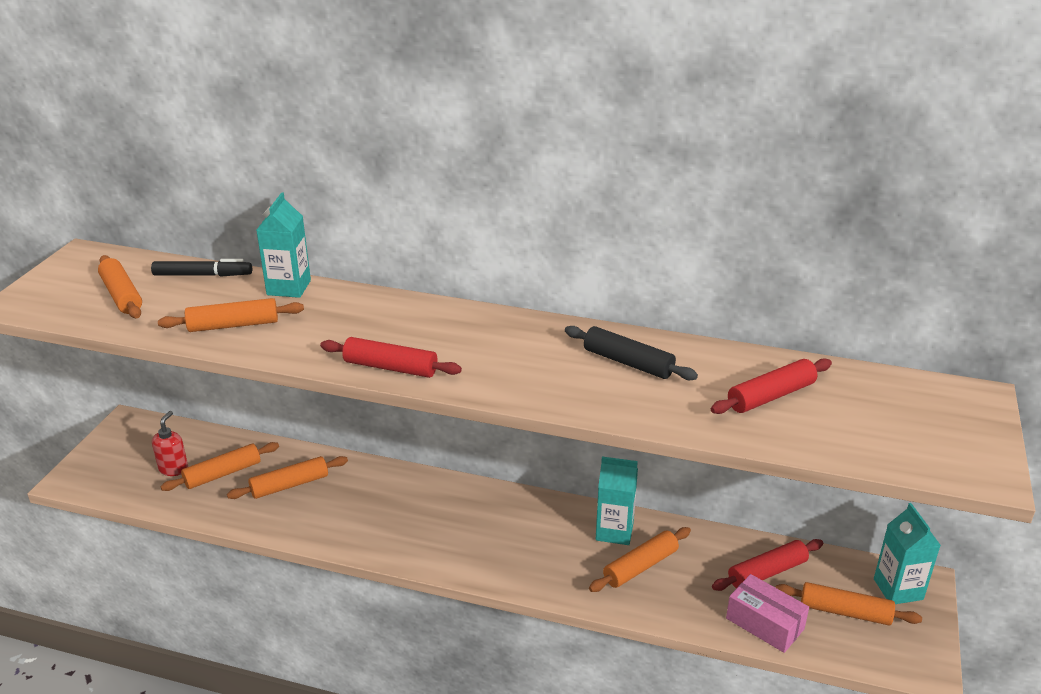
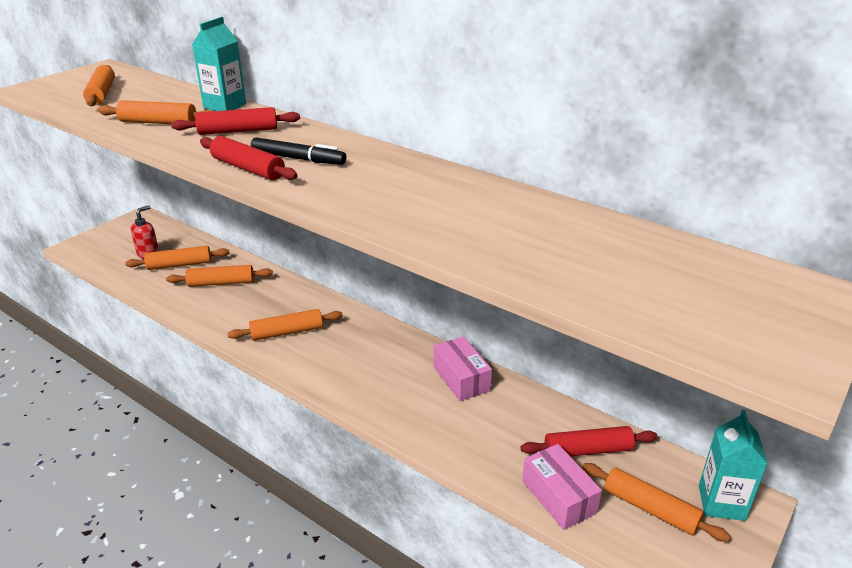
camera: 20 degrees right, 0 degrees up
black marker [151,259,252,277] -> black marker moved to [251,137,347,165]
black rolling pin [565,326,698,380] -> none
orange rolling pin [589,527,691,592] -> orange rolling pin moved to [228,309,343,341]
turquoise carton [596,456,638,545] -> pink box [433,336,492,401]
red rolling pin [711,358,832,414] -> red rolling pin moved to [171,107,300,135]

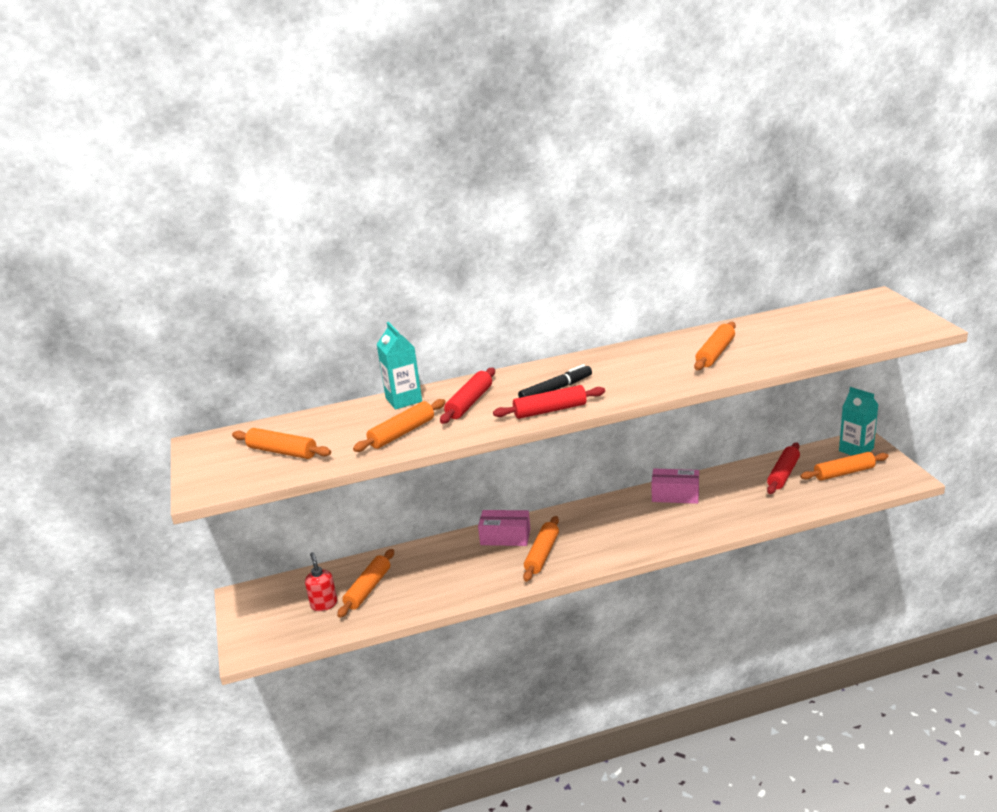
camera: 50 degrees left, 5 degrees down
orange rolling pin [166,265,273,287] -> orange rolling pin moved to [694,322,736,370]
pink box [522,444,602,530] -> pink box moved to [478,510,530,546]

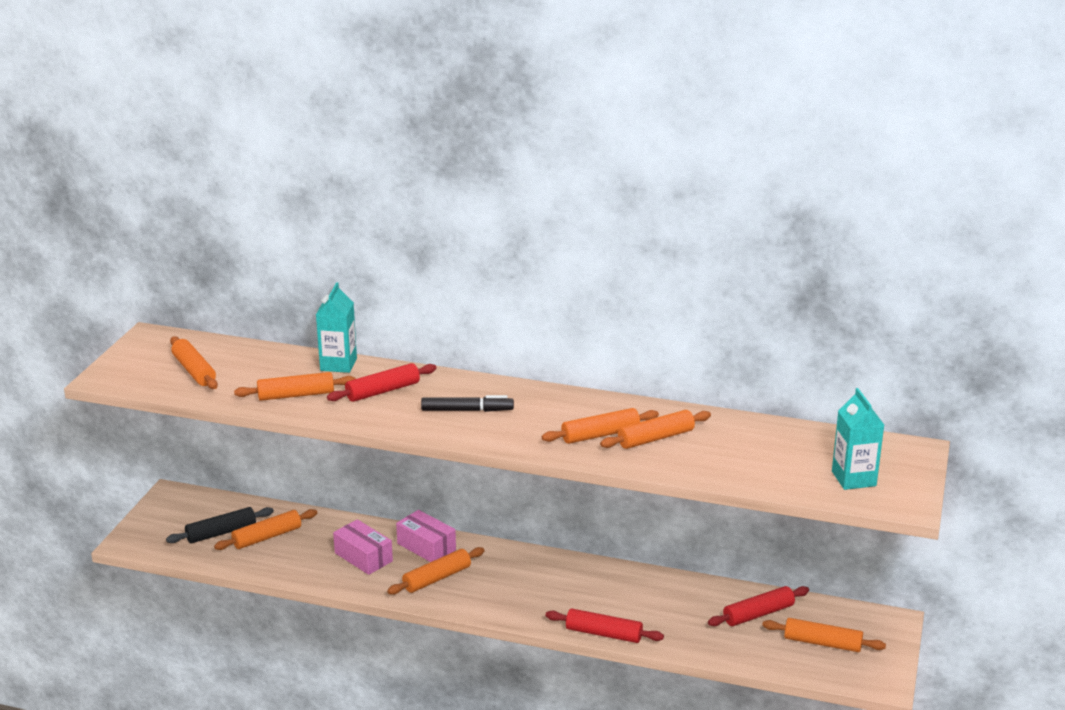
camera: 30 degrees right, 0 degrees up
red soap dispenser [305,552,337,611] -> black rolling pin [166,507,274,543]
red rolling pin [493,385,605,419] -> red rolling pin moved to [546,608,664,643]
pink box [651,469,699,504] -> pink box moved to [333,519,393,575]
turquoise carton [839,387,878,456] -> turquoise carton moved to [832,388,884,490]
none -> orange rolling pin [542,408,659,444]

